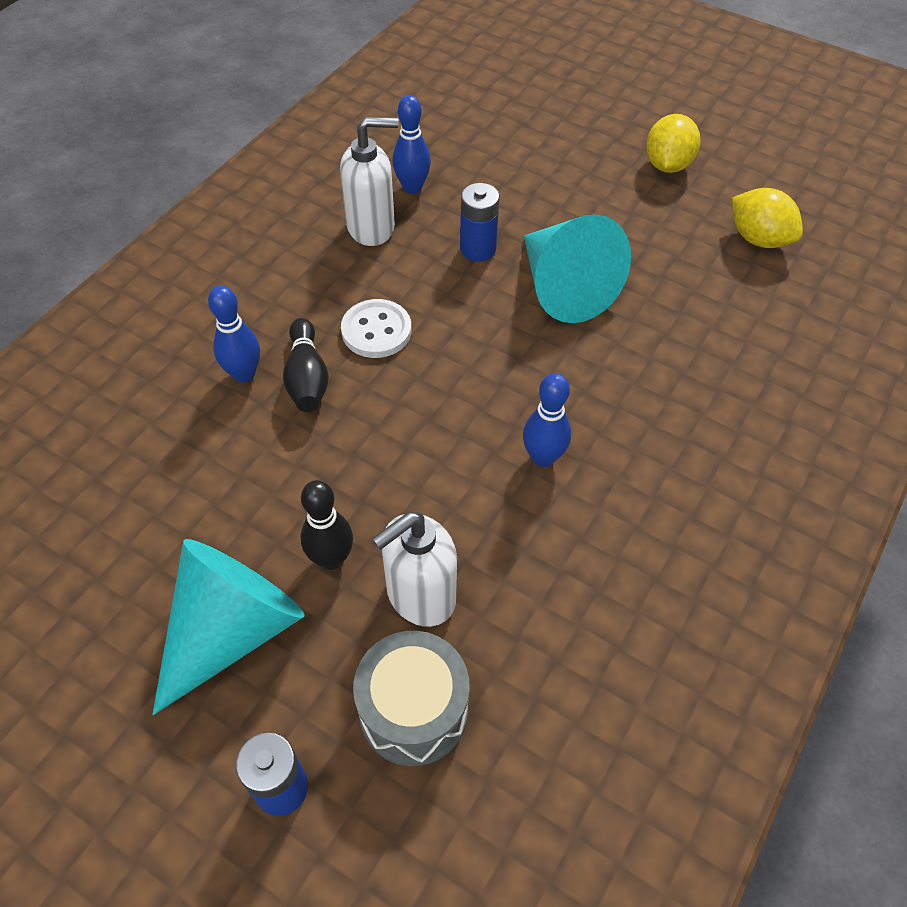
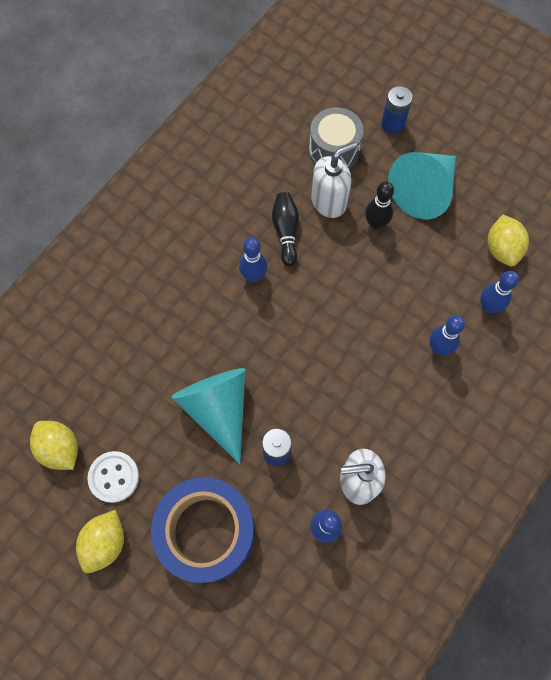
camera: 175 degrees left, 15 degrees up
black bowling pin [283,318,329,412] -> black bowling pin moved to [272,192,299,266]
white button [341,299,411,358] -> white button moved to [87,451,139,503]
none -> blue tape [151,477,255,583]
none -> blue bowling pin [480,271,519,313]
none -> yellow lemon [488,215,529,266]

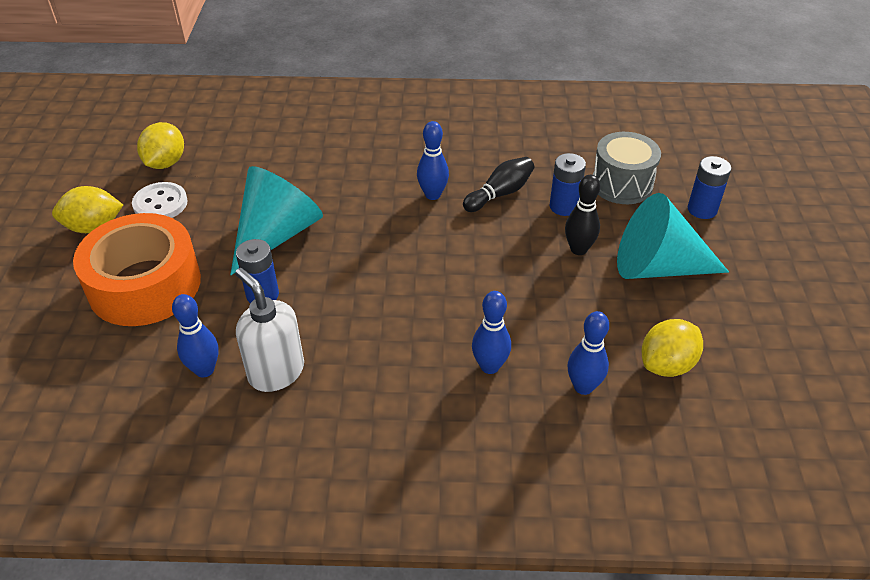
camera: 55 degrees right, 25 degrees down
blue tape [151,477,255,583] -> orange tape [73,213,201,326]
white soap dispenser [311,142,358,218] -> blue battery [549,153,586,216]

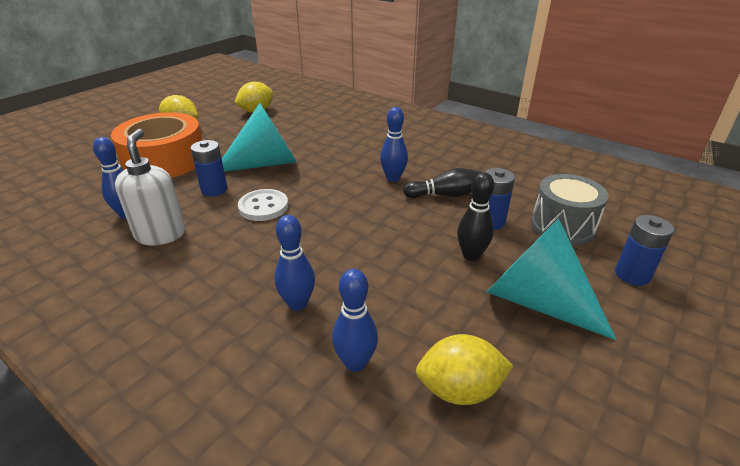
camera: 35 degrees right, 10 degrees down
white button [132,182,188,218] -> white button moved to [238,189,288,221]

